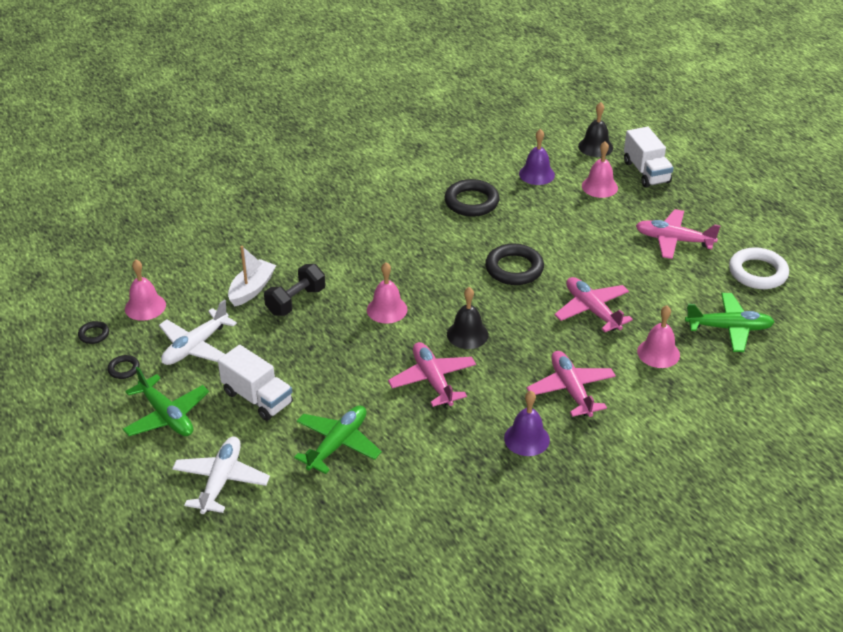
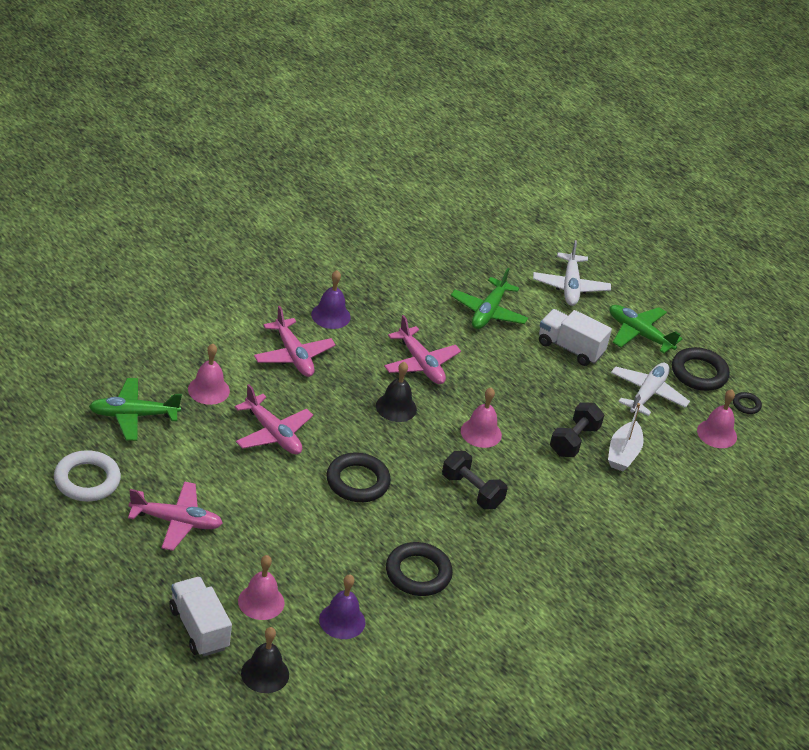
camera: 165 degrees right, 0 degrees up
black ring [107,355,140,379] -> black ring [672,347,730,391], size x2.03
none -> black dumbbell [442,451,508,510]

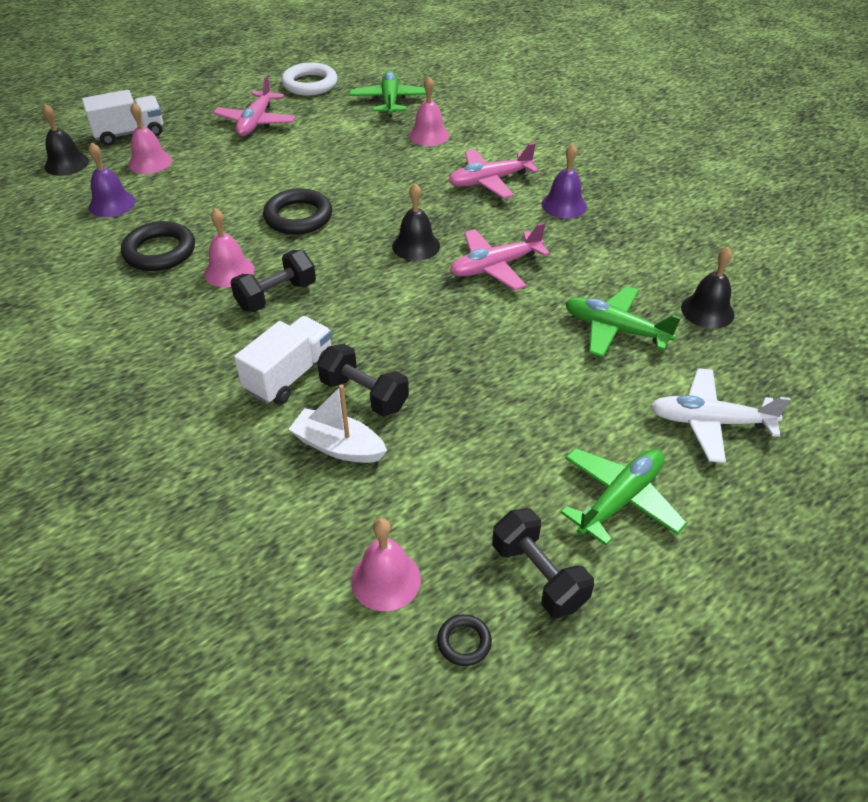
camera: 100 degrees right, 5 degrees up
pink plane [235,384,313,454] -> none
pink bell [461,388,502,448] -> pink bell moved to [204,208,254,287]
white truck [539,309,612,366] -> white truck moved to [234,316,332,405]
white plane [611,363,690,416] -> none
black ring [672,347,730,391] -> black dumbbell [492,508,594,618]
none -> black bell [681,247,735,329]

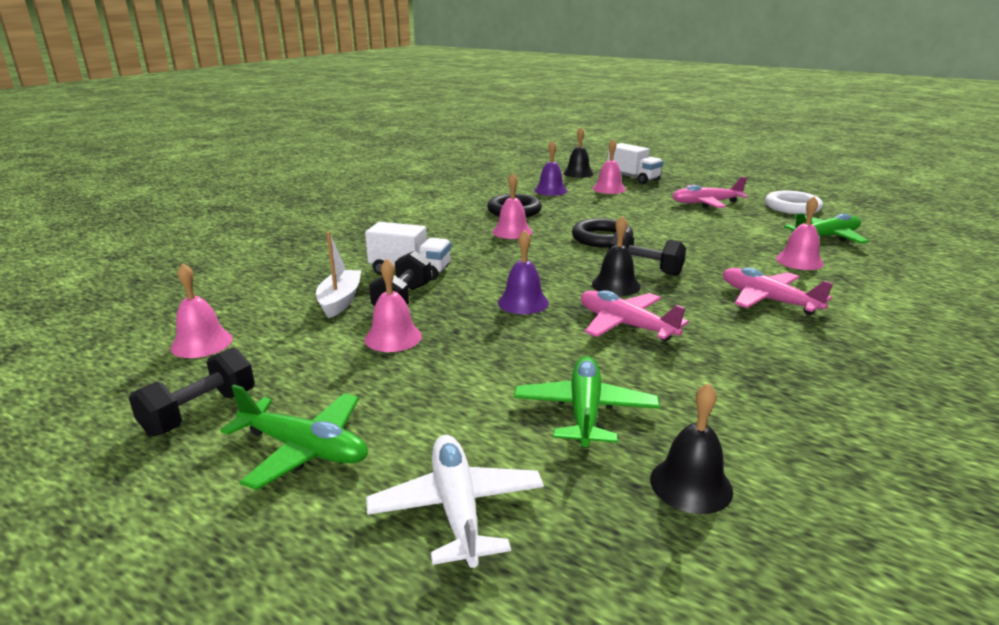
camera: 70 degrees right, 20 degrees down
black dumbbell [230,250,316,312] -> black dumbbell moved to [609,232,686,276]
black ring [437,614,492,666] -> none
purple bell [541,143,587,218] -> purple bell moved to [498,230,549,314]
none -> pink bell [365,258,422,352]

